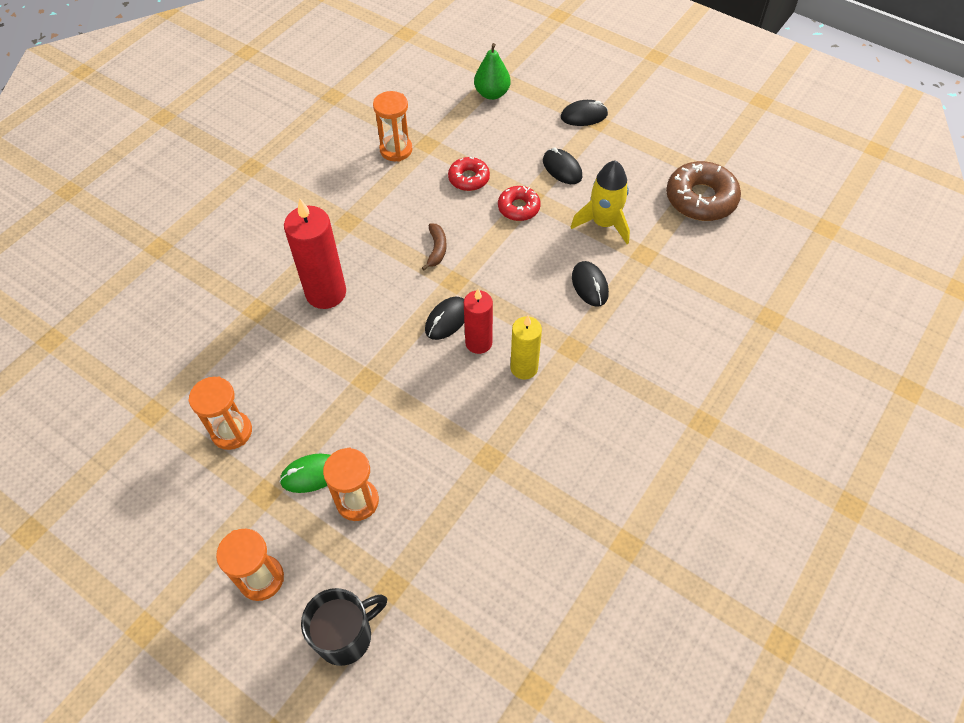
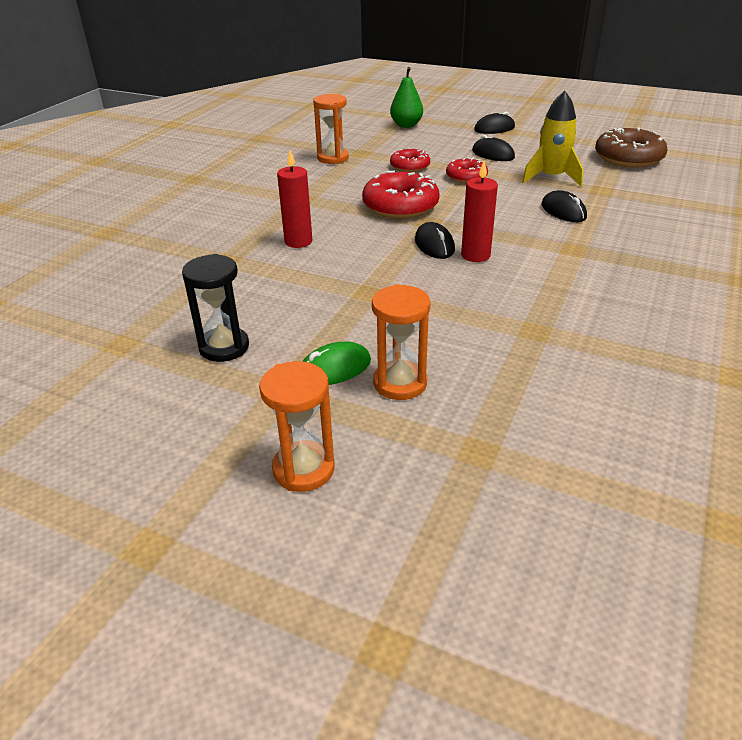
camera: 10 degrees left, 20 degrees down
orange hourglass [188,376,252,450] -> black hourglass [182,254,249,362]
red candle [284,199,346,309] -> red candle [277,151,312,248], size x0.64
black mug [301,588,387,666] -> none
brown banana [422,224,447,270] -> red donut [362,171,440,219]
black mouse [425,297,464,340] -> black mouse turned 45 degrees counterclockwise [415,222,455,259]
yellow candle [510,316,542,380] -> none

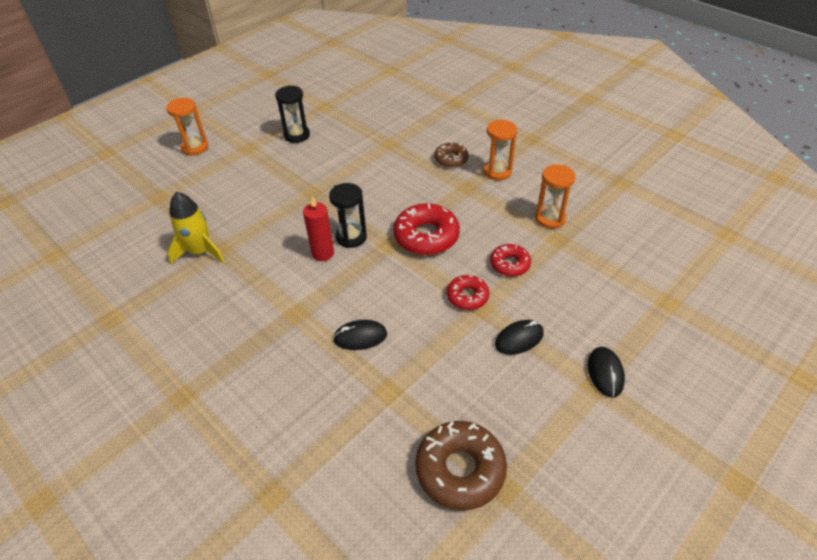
camera: 110 degrees right, 10 degrees up
red candle [277,151,312,248] -> none
green mouse [303,341,371,385] -> none
orange hourglass [372,284,430,400] -> orange hourglass moved to [484,120,517,181]
green pear [390,67,423,128] -> none
black mouse [415,222,455,259] -> black hourglass [329,183,367,248]
yellow rocket [522,91,583,186] -> yellow rocket moved to [167,192,225,264]
none -> brown donut [434,142,468,168]

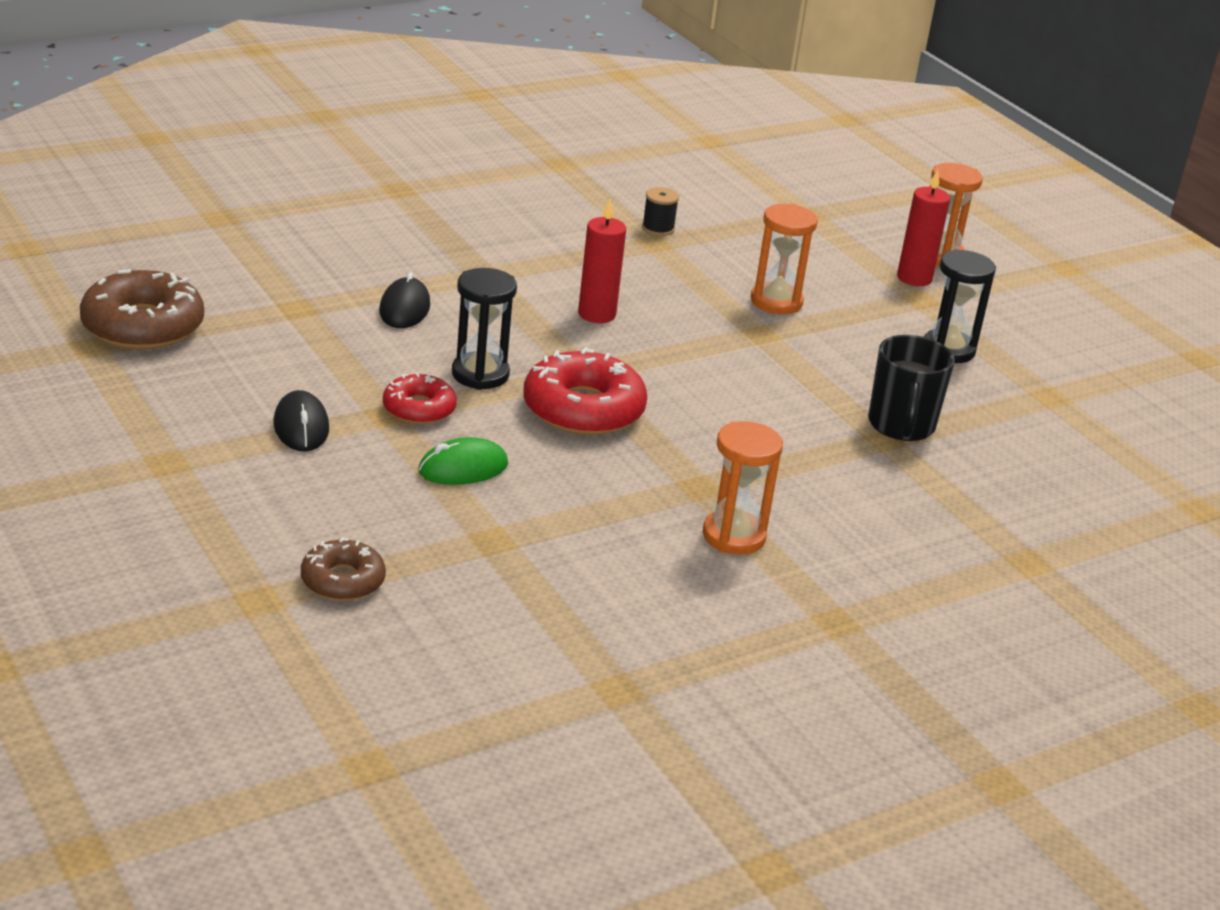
camera: 100 degrees right, 15 degrees down
yellow rocket [167,192,225,264] -> black spool [642,187,679,236]
black hourglass [329,183,367,248] -> black hourglass moved to [452,268,517,390]
brown donut [434,142,468,168] -> brown donut moved to [301,537,386,601]
red donut [490,244,531,276] -> green mouse [418,437,508,485]
orange hourglass [535,164,576,229] -> orange hourglass moved to [751,204,818,314]
black mouse [588,347,625,398] -> none
none -> black mug [868,335,955,441]
none -> red candle [897,170,950,286]

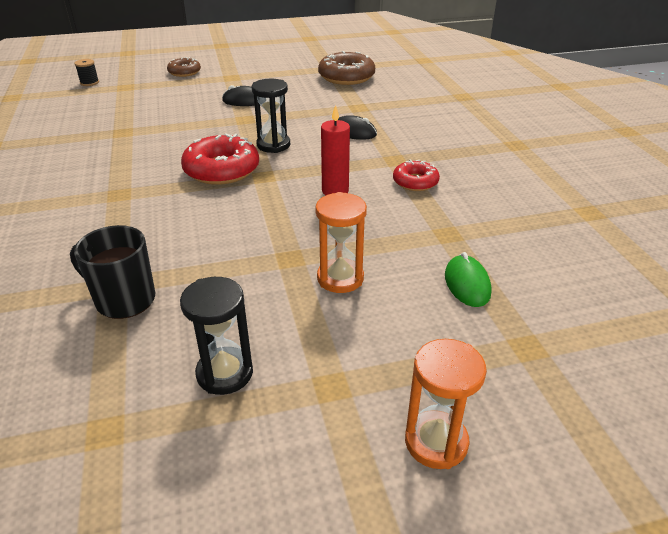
camera: 110 degrees right, 5 degrees up
brown donut [301,537,386,601] -> brown donut moved to [167,57,201,77]
red donut [383,373,457,424] -> red donut moved to [393,160,440,191]
green mouse [418,437,508,485] -> green mouse moved to [445,252,492,307]
black spool [642,187,679,236] -> black spool moved to [74,59,99,86]
orange hourglass [703,421,783,555] -> none
red candle [897,170,950,286] -> none

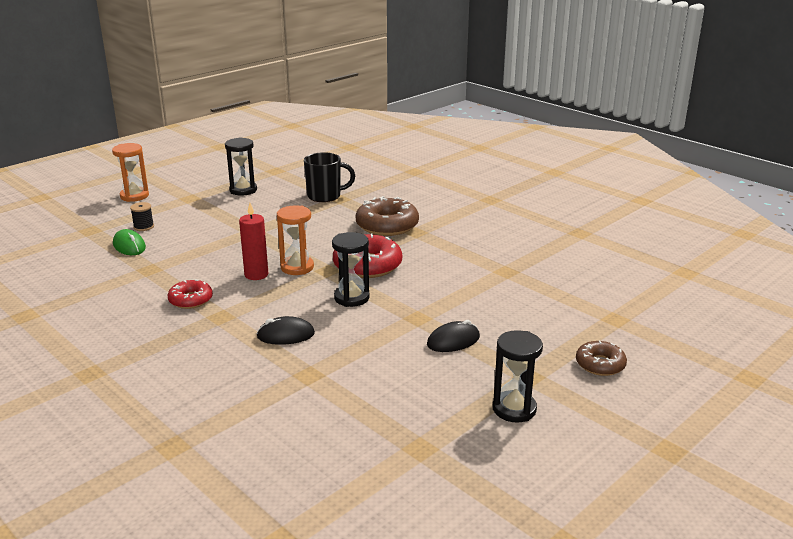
camera: 150 degrees right, 10 degrees down
black spool [74,59,99,86] -> black spool moved to [130,202,154,231]
orange hourglass [315,192,367,293] -> orange hourglass moved to [277,205,314,275]
brown donut [318,51,375,85] -> brown donut moved to [356,196,419,236]
none -> black hourglass [493,330,543,423]

